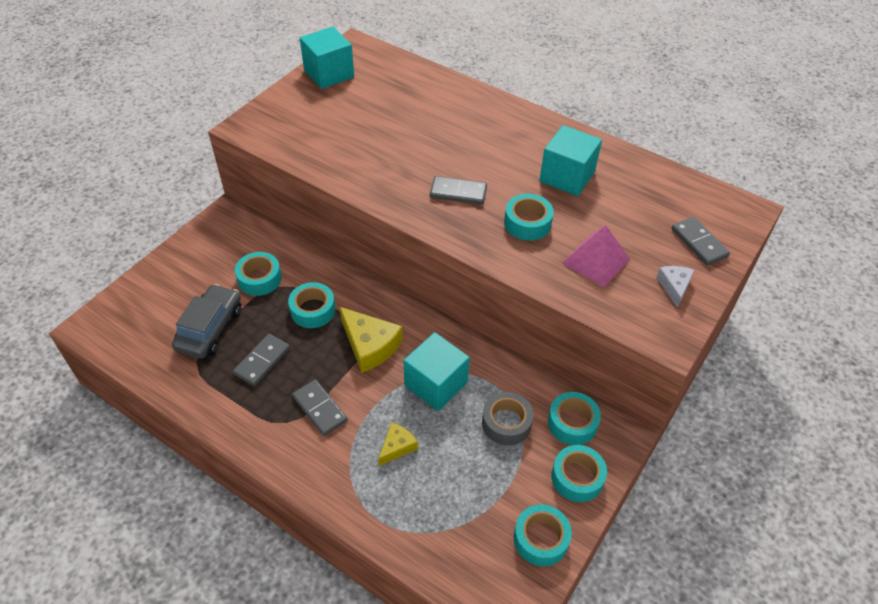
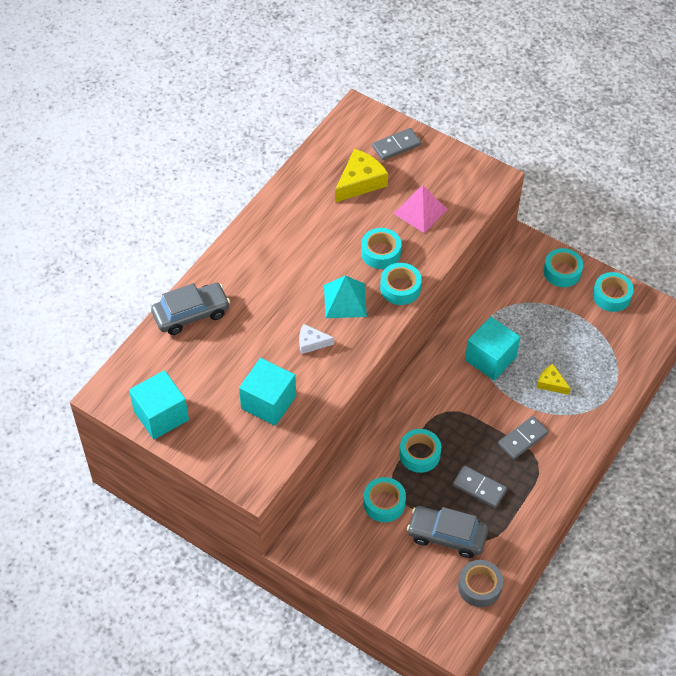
camera: 90 degrees left, 5 degrees up
yellow cheese [340,307,403,373] -> yellow cheese moved to [335,149,388,202]
grey domino [430,176,487,205] -> turquoise pyramid [324,275,367,318]
grey tape [482,392,534,445] -> grey tape moved to [458,560,503,607]
turquoise cube [539,125,602,196] -> turquoise cube moved to [239,358,296,426]
turquoise tape [548,392,601,445] -> turquoise tape moved to [380,263,422,305]
white cheese [657,266,694,308] -> white cheese moved to [299,324,334,354]
none -> grey car [151,283,230,335]

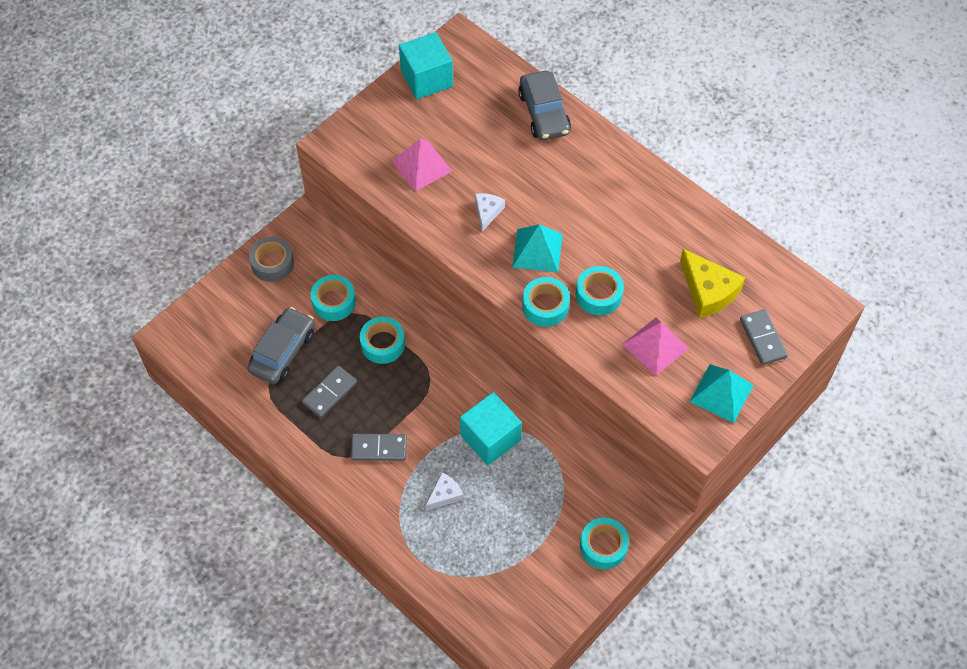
camera: 100 degrees right, 5 degrees up
turquoise cube [239,358,296,426] -> pink pyramid [392,138,452,191]
grey tape [458,560,503,607] -> grey tape moved to [249,237,294,282]
grey domino [498,416,549,459] -> grey domino turned 60 degrees counterclockwise [351,434,407,461]
yellow cheese [537,364,571,395] -> white cheese [426,473,463,511]
turquoise tape [593,272,634,312] -> none
none -> turquoise pyramid [689,364,754,423]

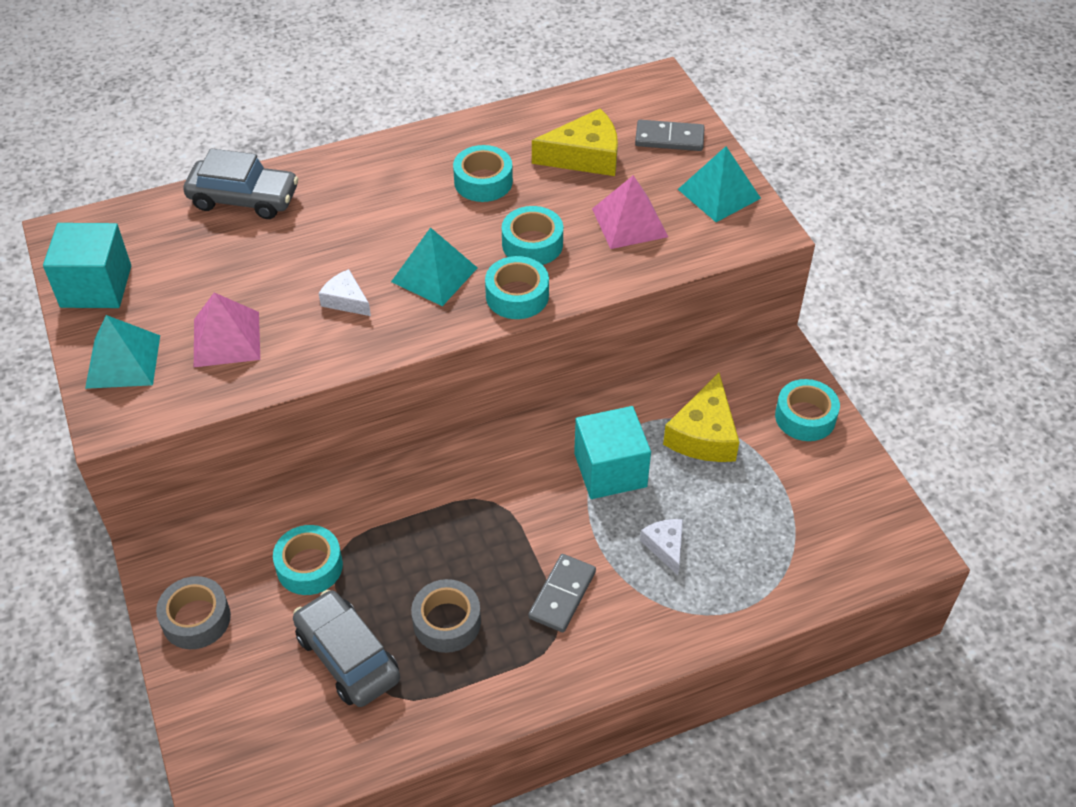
camera: 65 degrees left, 10 degrees down
grey domino [302,365,357,418] -> grey tape [411,579,481,653]
turquoise tape [360,317,405,364] -> turquoise tape moved to [453,145,513,202]
none -> turquoise pyramid [85,315,160,389]
none -> yellow cheese [663,373,739,462]

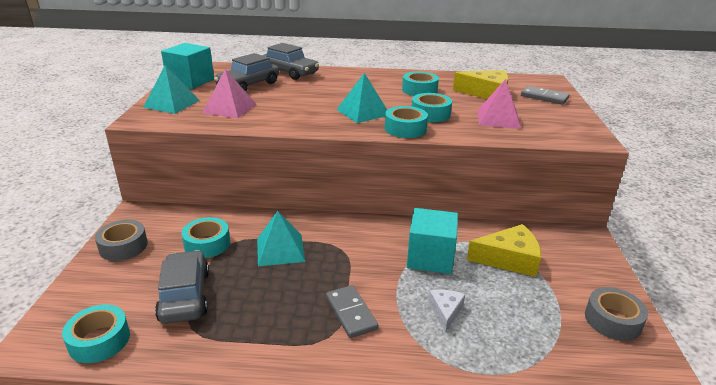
camera: 25 degrees right, 20 degrees down
white cheese [318,269,371,316] -> none
grey tape [411,579,481,653] -> grey tape moved to [585,287,648,341]
grey domino [528,554,596,632] -> grey domino turned 75 degrees counterclockwise [326,285,378,338]
yellow cheese [663,373,739,462] -> yellow cheese turned 135 degrees counterclockwise [467,224,541,277]
turquoise pyramid [678,146,761,222] -> turquoise pyramid moved to [257,211,305,266]
turquoise tape [775,379,840,441] -> turquoise tape moved to [62,305,130,363]
none -> grey car [214,53,279,92]

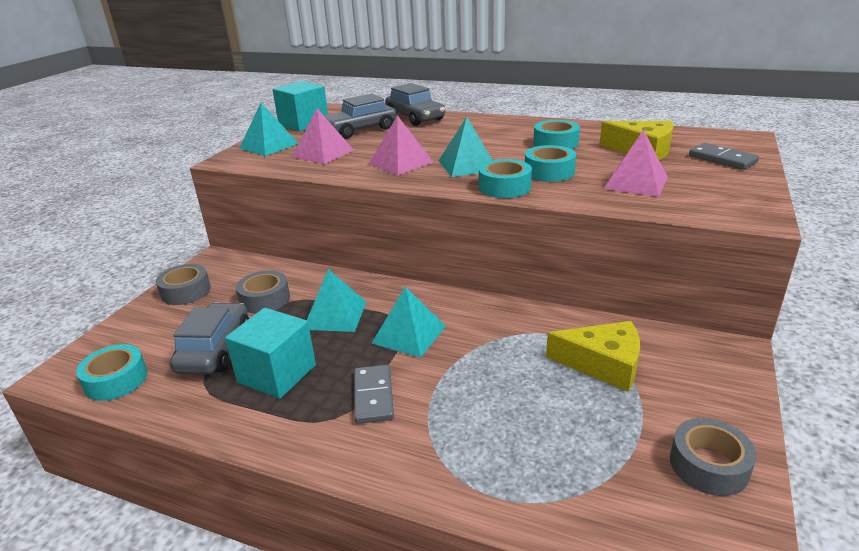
camera: 20 degrees right, 0 degrees up
turquoise tape [181,217,230,258] -> grey tape [236,270,290,313]
turquoise cube [407,208,458,274] -> turquoise cube moved to [225,307,316,399]
white cheese [428,290,465,333] -> none
none -> pink pyramid [369,115,433,176]
none -> turquoise pyramid [372,286,446,358]

